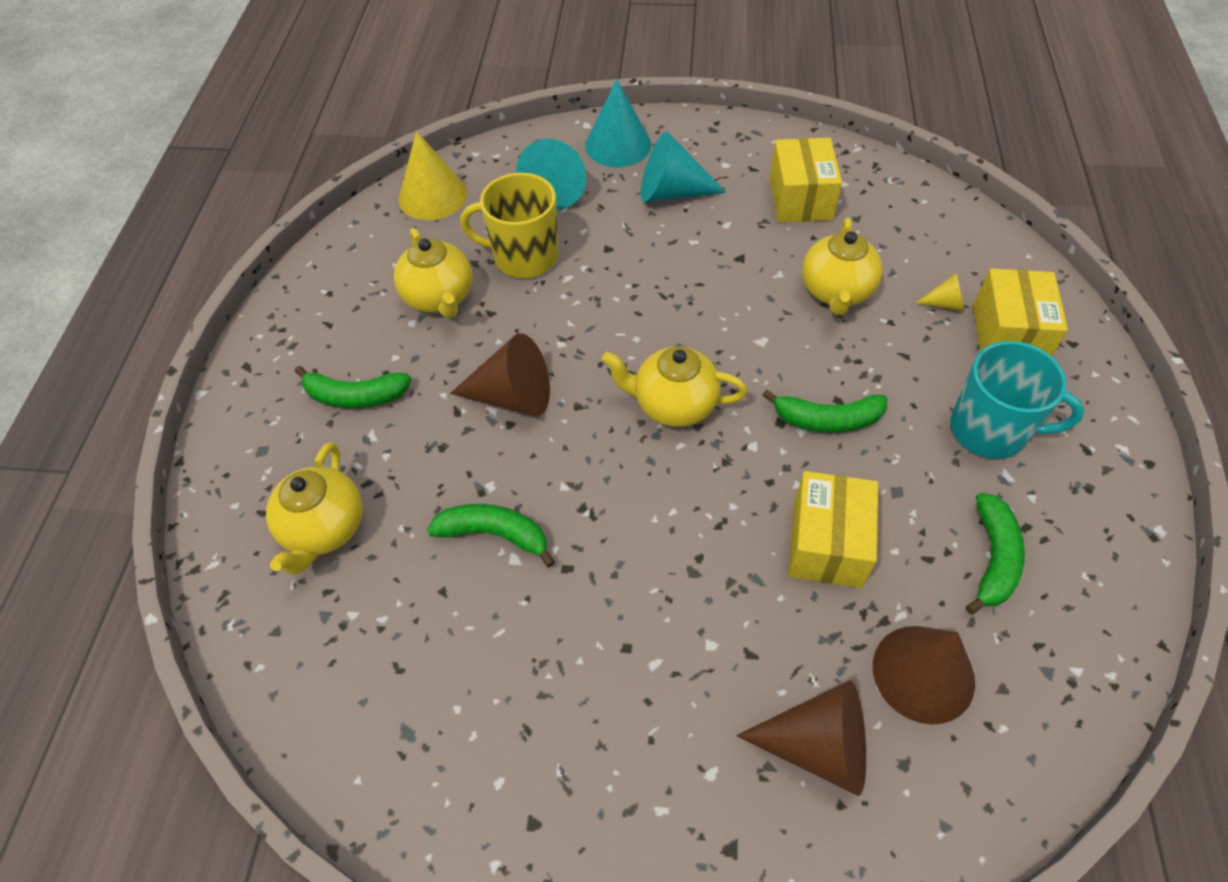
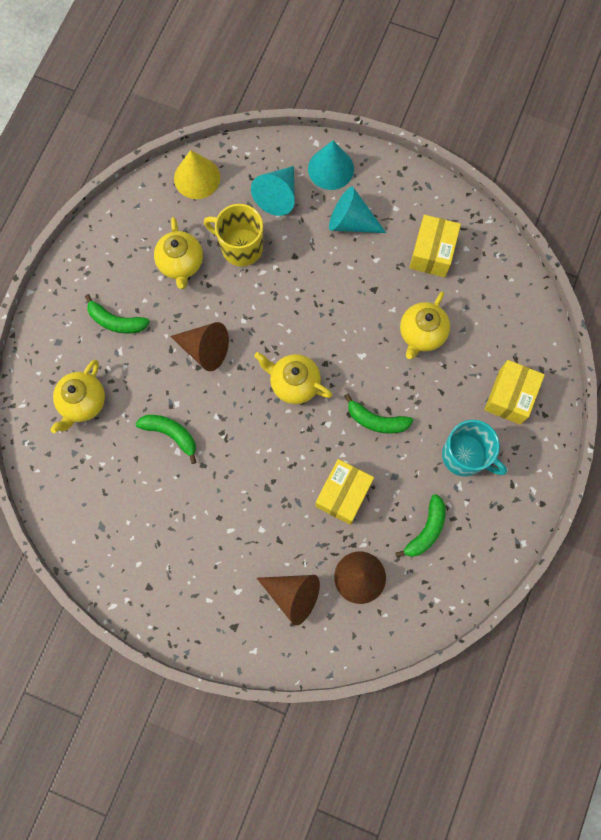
camera: 15 degrees right, 20 degrees up
yellow cone [916,273,964,311] -> none

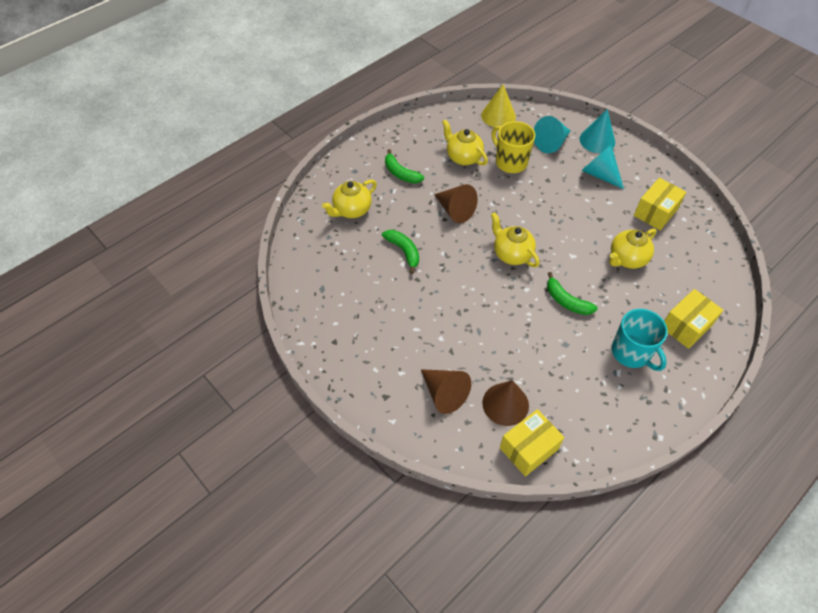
camera: 25 degrees right, 20 degrees down
yellow teapot [154,217,203,289] -> yellow teapot turned 120 degrees clockwise [442,119,488,166]
yellow box [315,459,374,525] -> yellow box moved to [500,409,565,476]
green banana [395,494,446,558] -> none

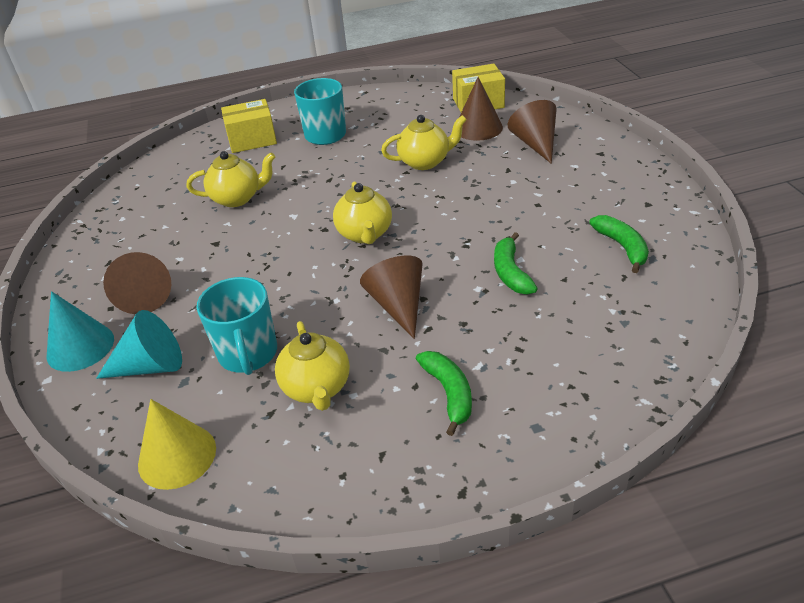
camera: 150 degrees left, 15 degrees down
yellow teapot [322,180,377,218] -> yellow teapot moved to [381,115,467,170]
yellow mug [492,121,535,173] -> turquoise mug [197,277,277,375]
green banana [547,272,598,315] -> green banana moved to [589,215,649,273]
turquoise cone [581,145,624,189] -> brown cone [103,252,171,314]
yellow box [634,178,687,230] -> none

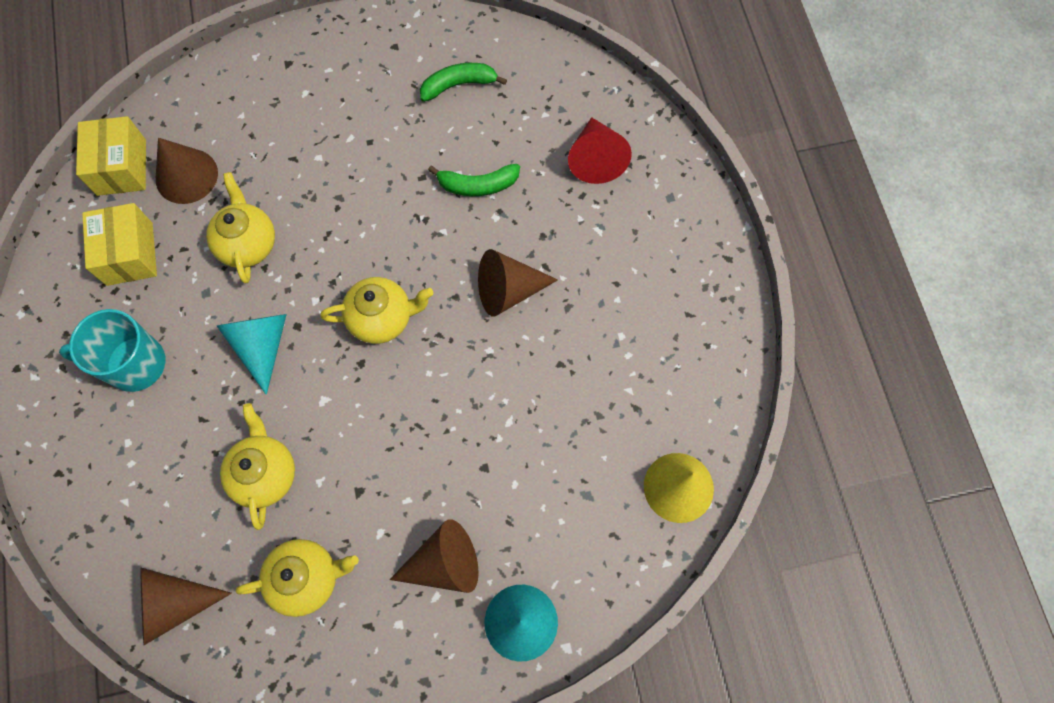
camera: 90 degrees left, 30 degrees up
turquoise cone [96,310,182,379] -> turquoise cone moved to [217,314,287,395]
turquoise mug [197,277,277,375] -> none
yellow box [221,99,277,153] -> yellow box moved to [82,203,157,286]
yellow teapot [275,321,350,411] -> yellow teapot moved to [236,539,359,617]
green banana [416,351,472,436] -> none
brown cone [508,100,556,164] -> brown cone moved to [141,568,232,645]
none -> red cone [568,117,632,184]

